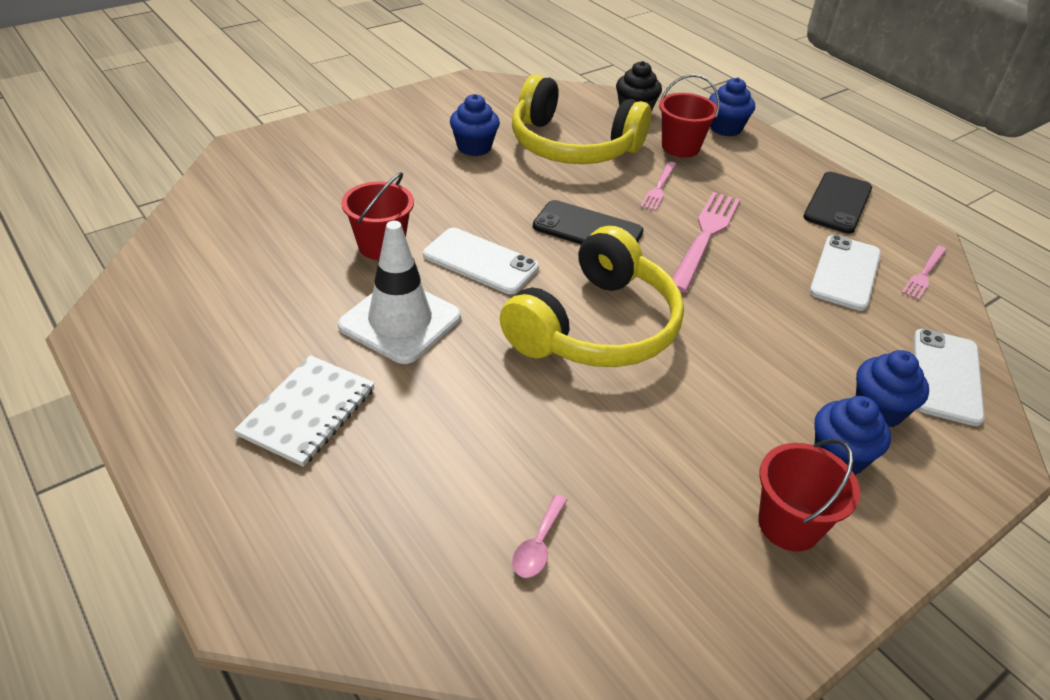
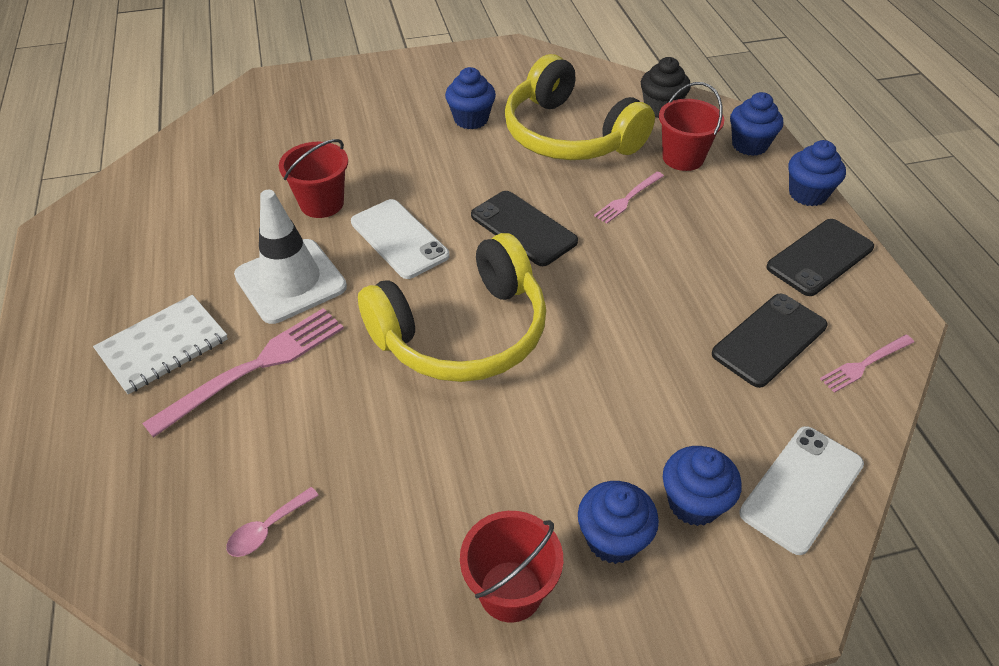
camera: 25 degrees right, 5 degrees up
pink fork [672,192,740,292] -> pink fork moved to [142,308,344,438]
white phone [810,235,881,311] -> black phone [712,294,827,388]
none -> blue cupcake [788,140,846,206]

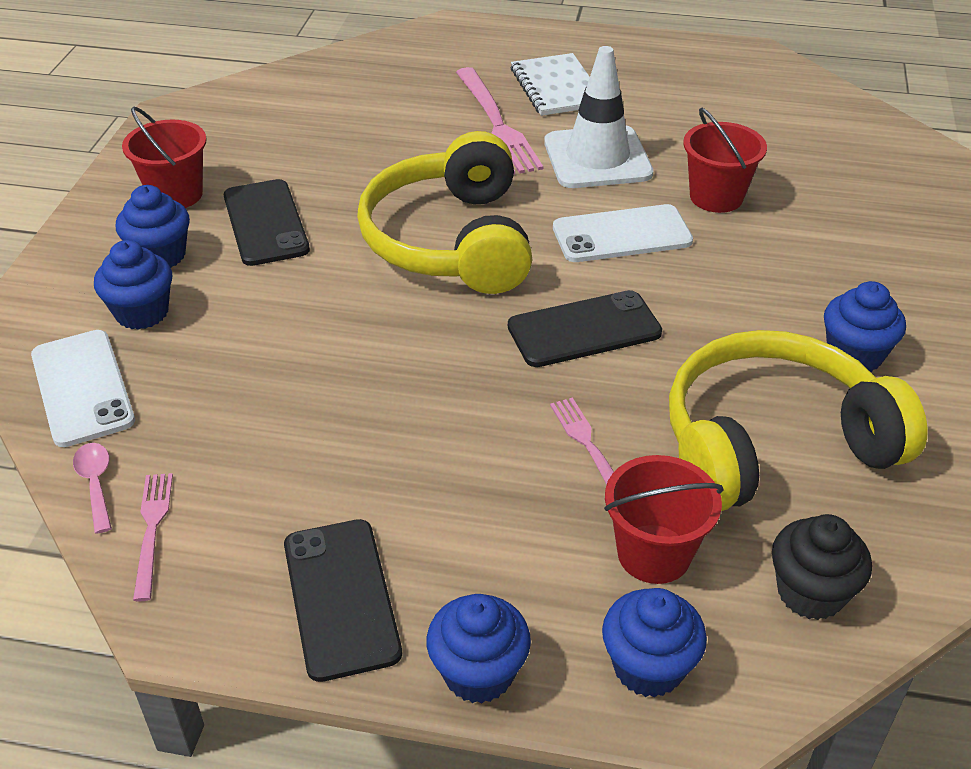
camera: 115 degrees right, 5 degrees down
pink spoon [226,487,319,557] -> pink spoon moved to [73,443,112,534]
black phone [712,294,827,388] -> black phone moved to [224,179,310,266]

